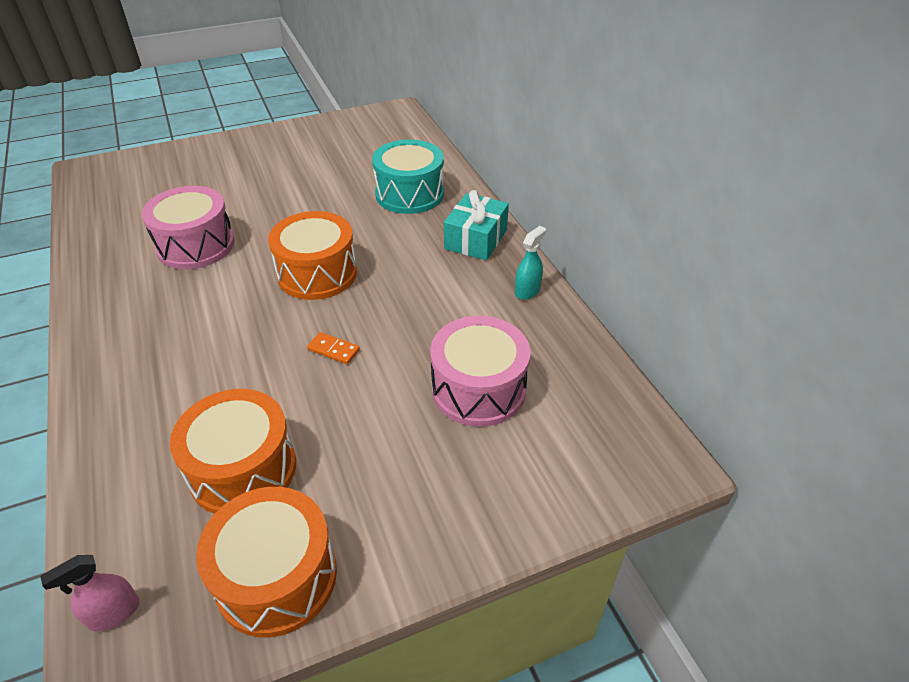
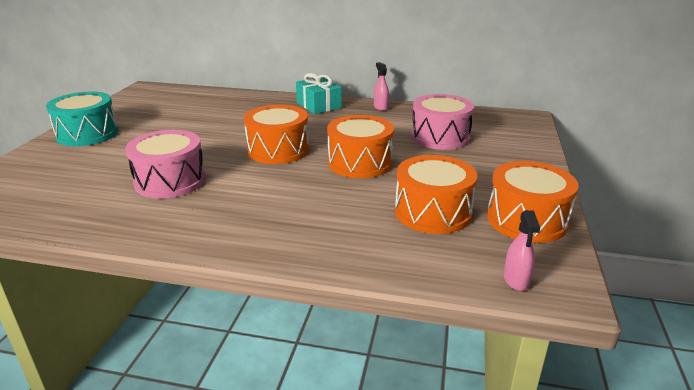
camera: 55 degrees left, 15 degrees down
orange domino [307,332,360,364] -> orange drum [327,115,394,178]
turquoise drum [372,139,444,214] -> turquoise drum moved to [46,92,118,146]
turquoise spray bottle [515,226,546,300] -> pink spray bottle [374,62,389,111]

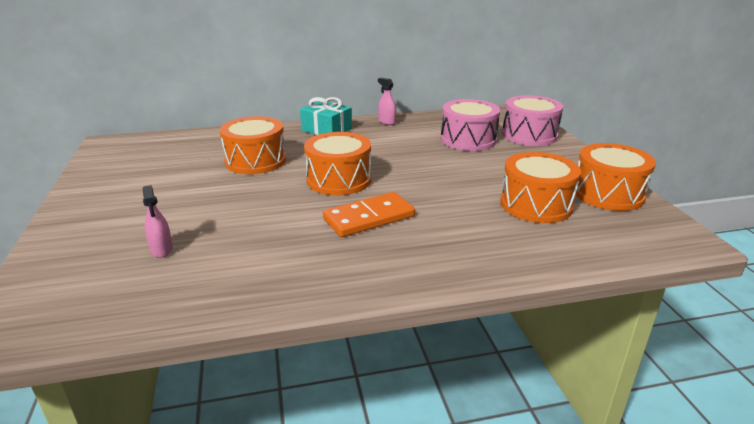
camera: 25 degrees left, 0 degrees up
turquoise drum [46,92,118,146] -> none
pink drum [125,130,206,199] -> pink drum moved to [502,95,563,146]
orange drum [327,115,394,178] -> orange drum moved to [220,116,286,174]
pink spray bottle [504,210,540,291] -> pink spray bottle moved to [143,185,173,258]
none -> orange domino [323,192,415,237]

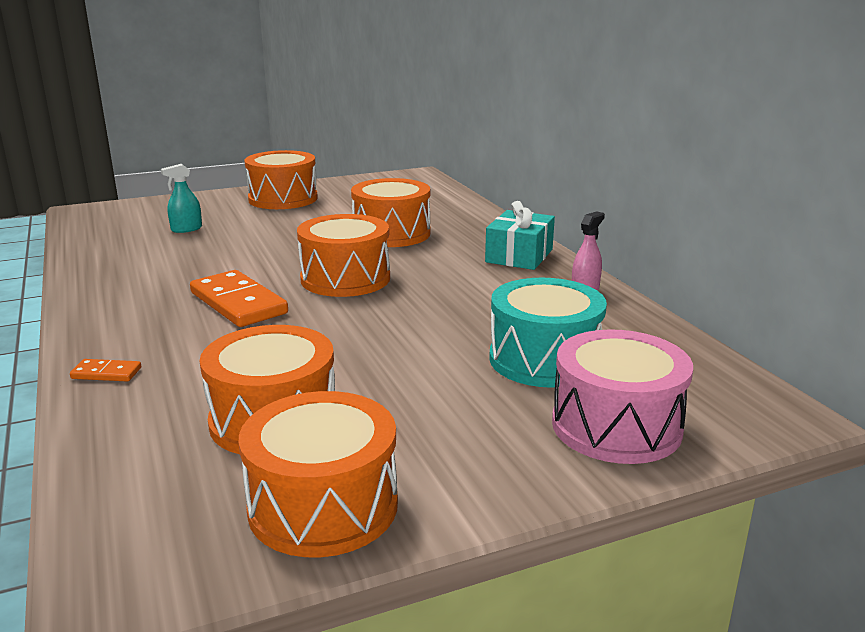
camera: 80 degrees right, 5 degrees down
pink spray bottle [143,185,173,258] -> turquoise spray bottle [161,164,202,233]
pink drum [441,99,500,151] -> turquoise drum [489,278,607,388]
none -> orange domino [70,359,141,382]
none -> orange drum [244,150,318,209]

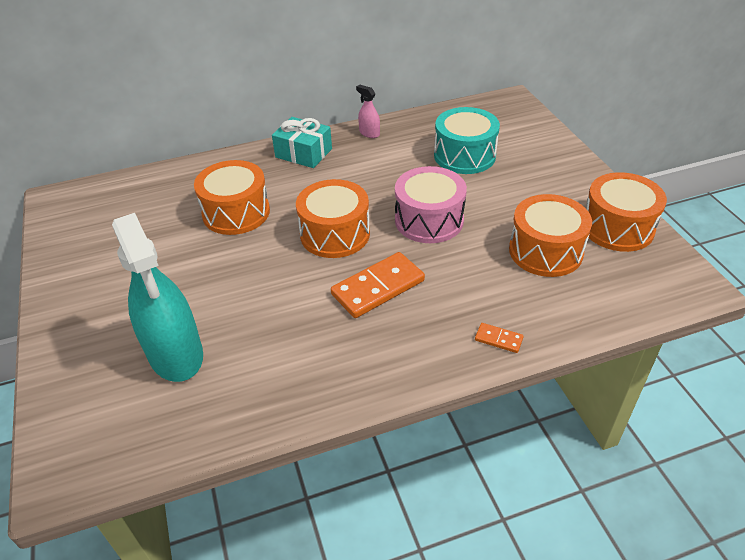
camera: 85 degrees left, 20 degrees up
orange domino [70,359,141,382] -> orange domino turned 75 degrees counterclockwise [475,323,524,353]
turquoise spray bottle [161,164,202,233] -> turquoise spray bottle [112,213,203,382], size x2.40
orange drum [244,150,318,209] -> none
pink drum [552,329,693,464] -> pink drum moved to [395,166,467,243]

